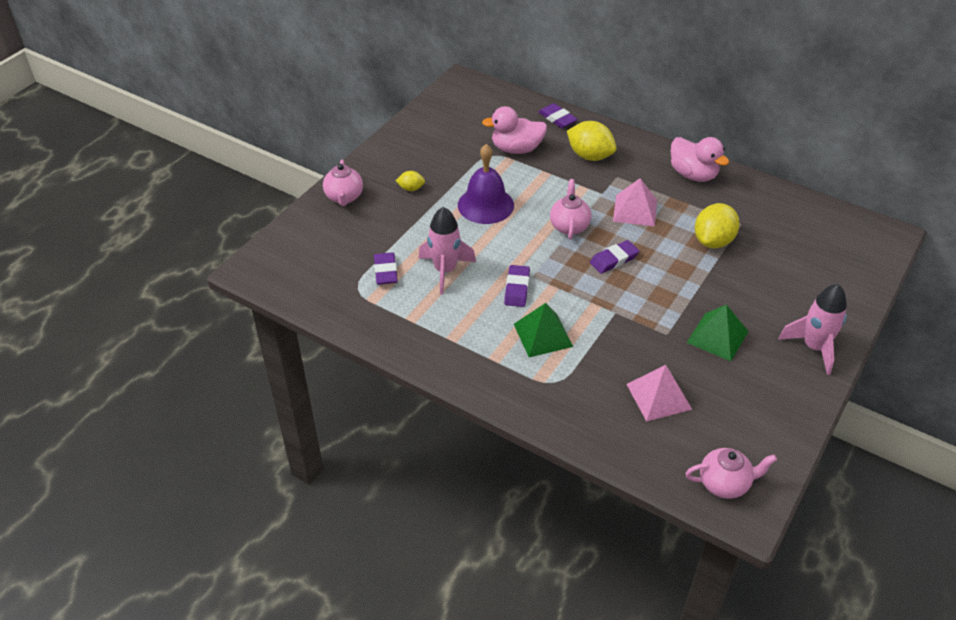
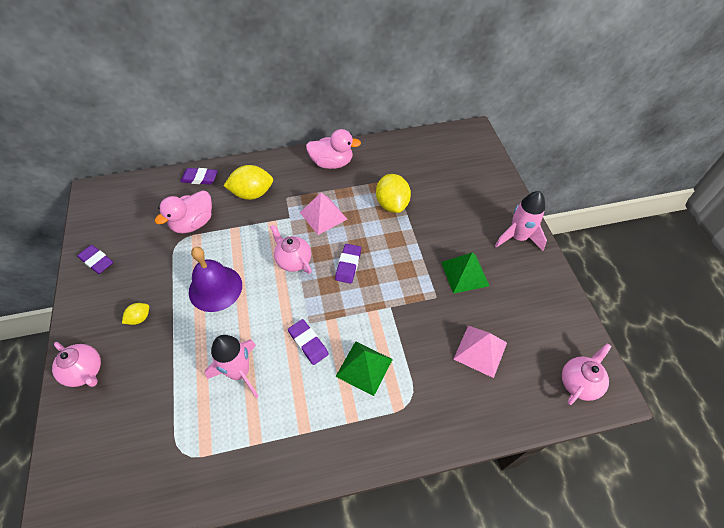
camera: 45 degrees left, 10 degrees up
purple eraser [374,252,398,285] -> purple eraser moved to [77,245,113,274]

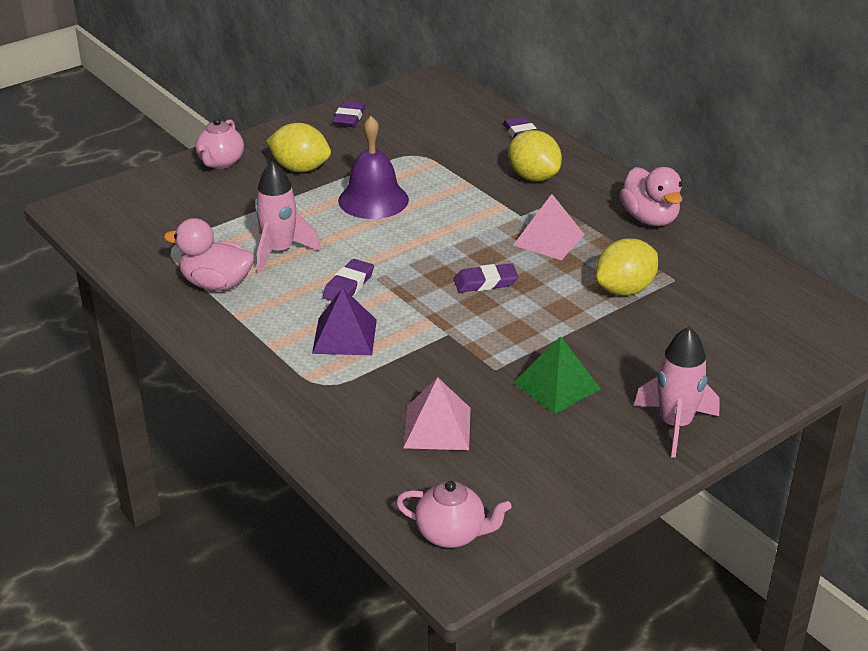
camera: 65 degrees right, 20 degrees down
yellow lemon [122,303,149,325] -> yellow lemon [266,123,331,172], size x1.96
pink duck [155,190,212,233] -> pink duck moved to [164,218,255,291]
pink teapot [270,224,312,274] -> none
green pyramid [335,341,393,396] -> purple pyramid [312,288,377,355]

